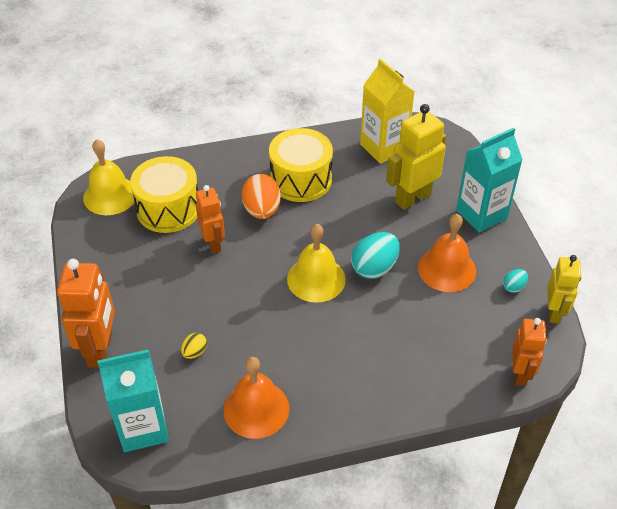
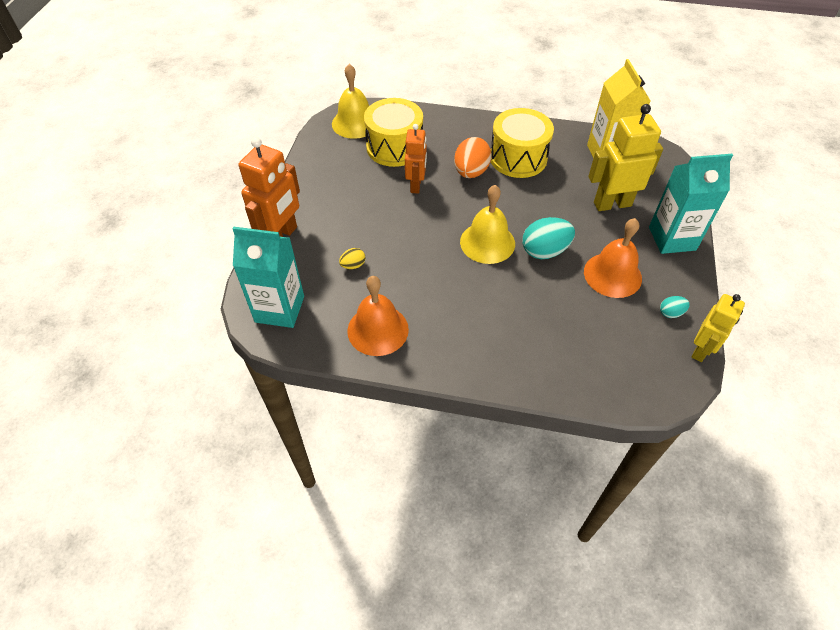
camera: 25 degrees right, 5 degrees up
orange robot [512,318,547,386] -> none

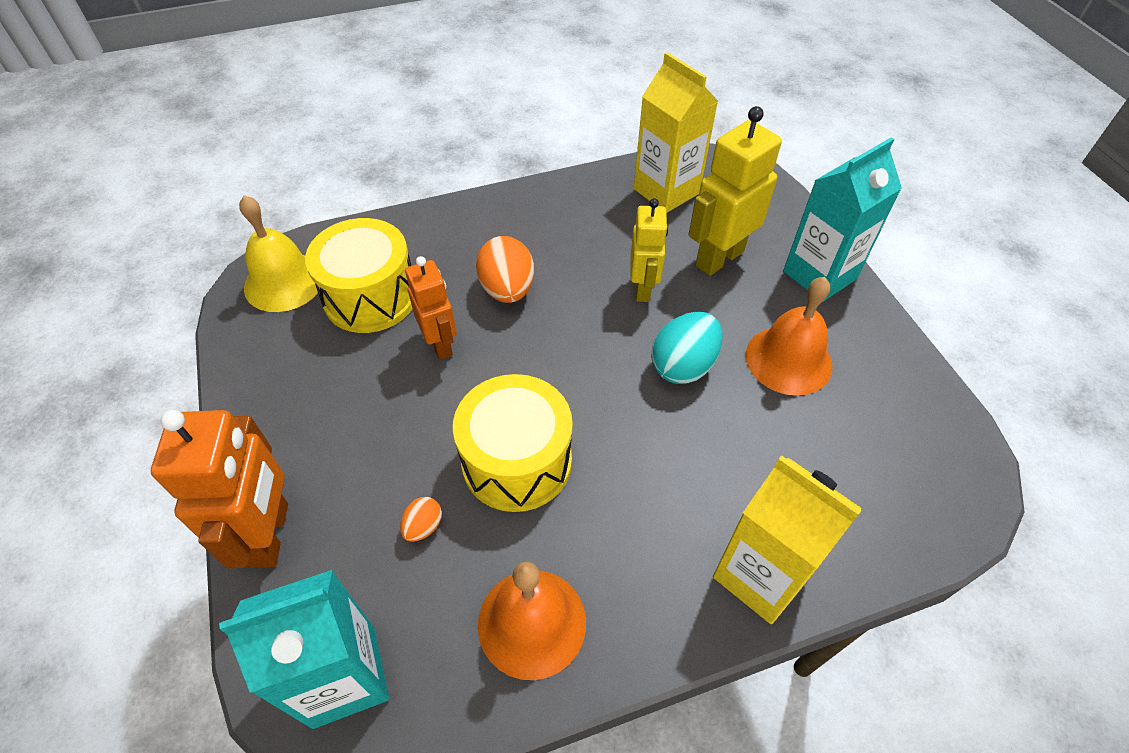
camera: 30 degrees left, 0 degrees up
yellow egg [339,248,365,269] -> orange egg [400,497,442,542]
yellow bell [460,185,515,264] -> none
yellow drum [491,108,554,178] -> yellow drum moved to [453,374,573,512]
turquoise egg [660,296,690,318] -> none
yellow robot [691,294,745,362] -> yellow robot moved to [631,198,668,302]
none -> yellow carton [713,456,862,624]

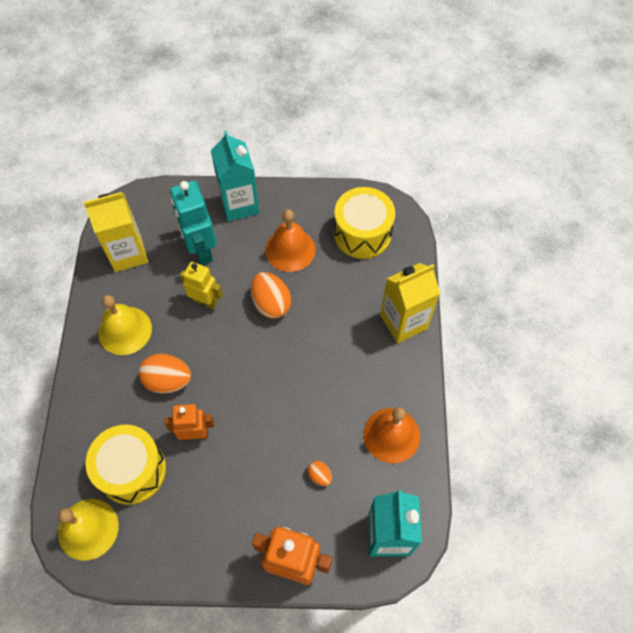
camera: 70 degrees left, 10 degrees up
yellow drum [453,374,573,512] -> yellow drum moved to [334,187,395,259]
turquoise egg [651,312,723,384] -> orange egg [251,272,291,319]
yellow robot [688,106,782,276] -> turquoise robot [170,181,217,265]
none -> yellow bell [98,295,152,355]

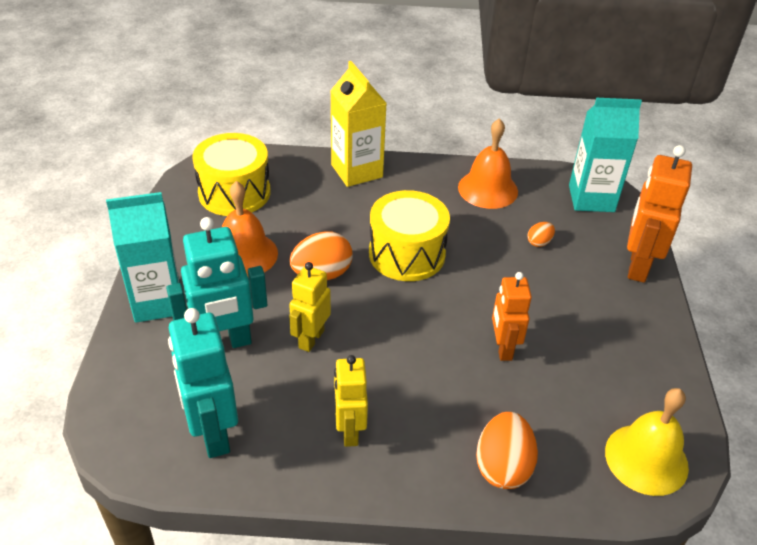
camera: 90 degrees left, 20 degrees down
yellow carton [83,192,148,272] -> turquoise robot [168,308,238,458]
yellow drum [85,425,166,505] -> yellow drum moved to [369,190,450,281]
yellow bell [98,295,152,355] -> yellow robot [334,355,368,447]
orange egg [139,353,191,394] -> orange egg moved to [476,412,538,489]

